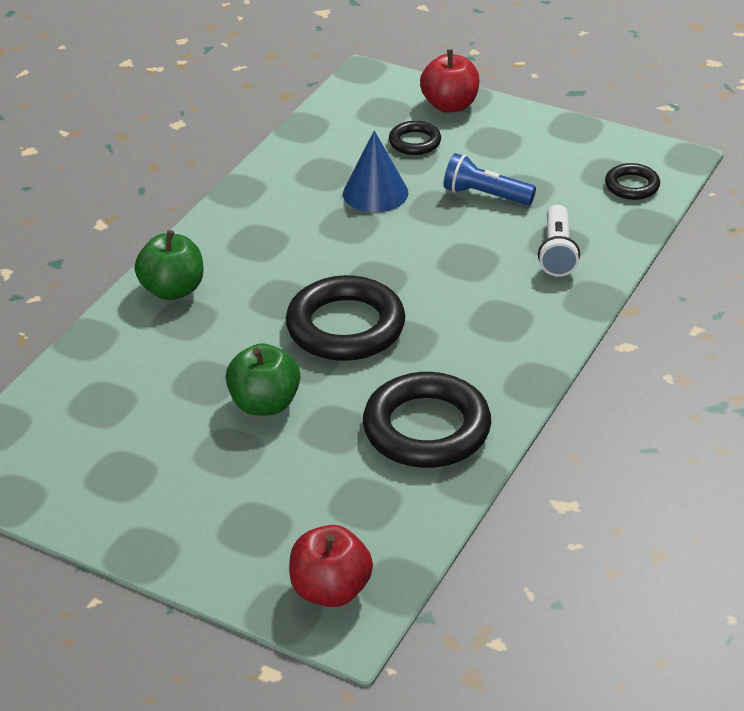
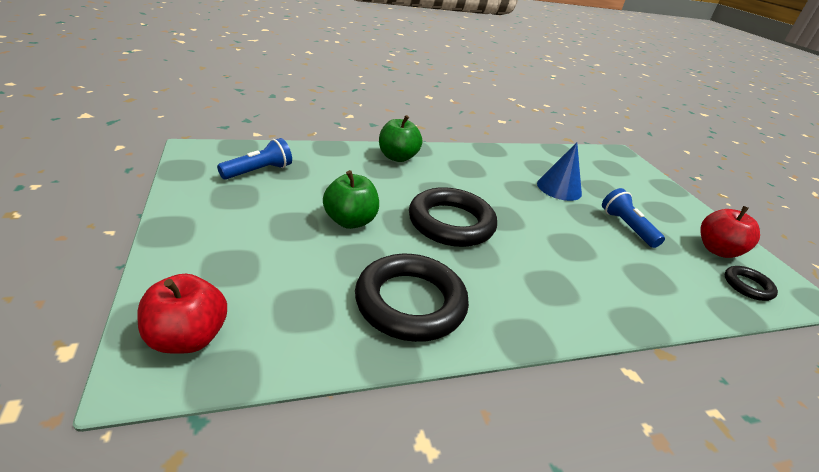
camera: 40 degrees right, 5 degrees down
black ring [389,121,441,155] -> none
red apple [420,49,480,113] -> red apple moved to [700,206,760,258]
white flashlight [538,205,580,277] -> none
none -> blue flashlight [217,138,292,180]

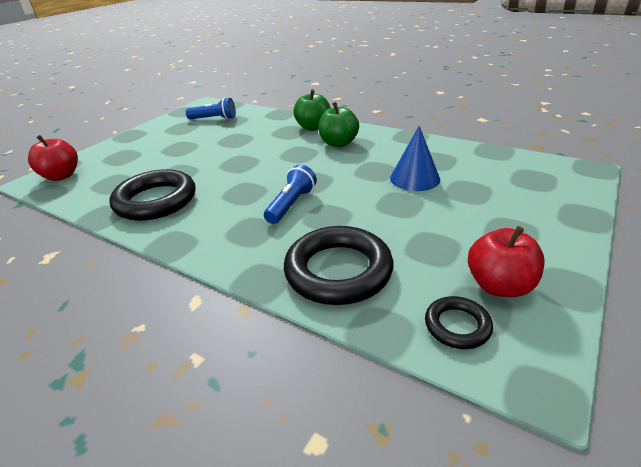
camera: 55 degrees right, 0 degrees up
green apple [323,170,379,229] -> green apple moved to [319,102,359,147]
black ring [409,187,497,247] -> black ring moved to [284,226,393,305]
blue flashlight [602,188,665,248] -> blue flashlight moved to [264,164,317,224]

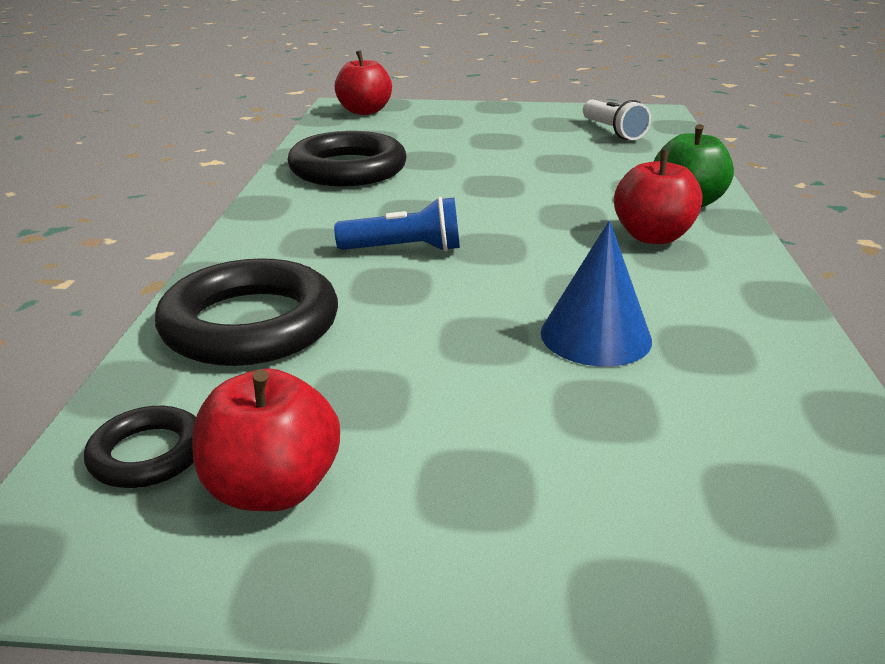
camera: 60 degrees right, 5 degrees down
blue flashlight [186,98,236,120] -> white flashlight [583,100,651,140]
green apple [319,102,359,147] -> red apple [614,150,703,244]

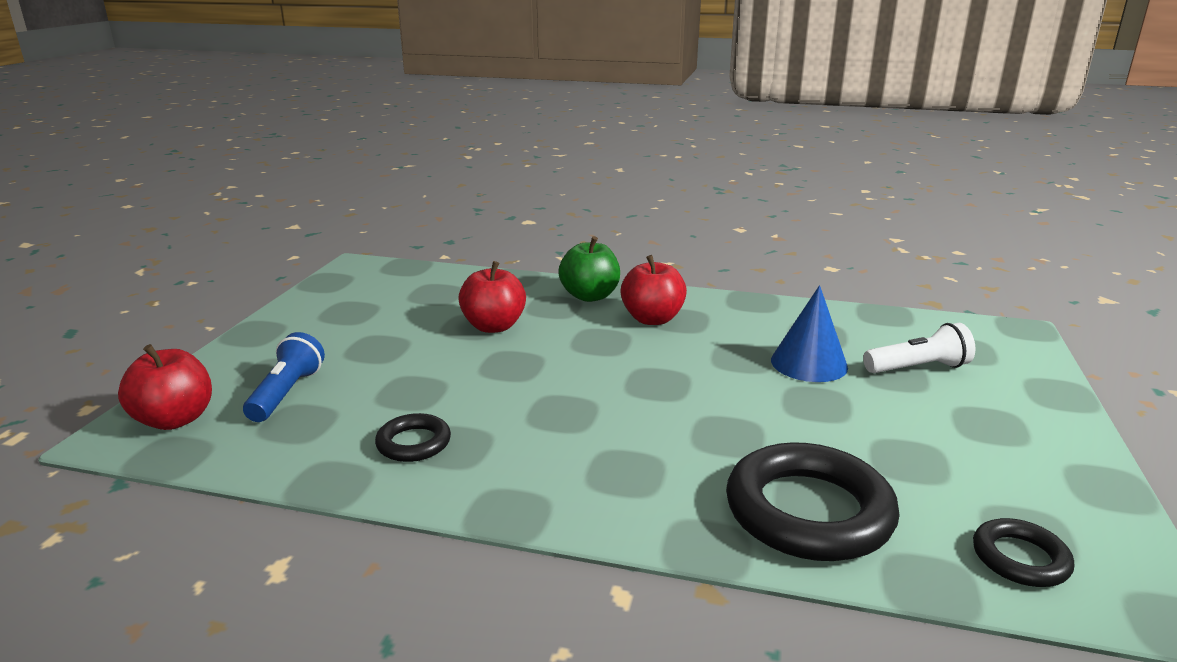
camera: 80 degrees left, 5 degrees down
red apple [192,368,340,511] -> red apple moved to [458,261,526,333]
black ring [288,131,407,186] -> black ring [375,413,451,462], size x0.51
blue flashlight [334,197,460,252] -> blue flashlight moved to [243,332,325,422]
white flashlight [583,100,651,140] -> white flashlight moved to [863,323,975,373]

